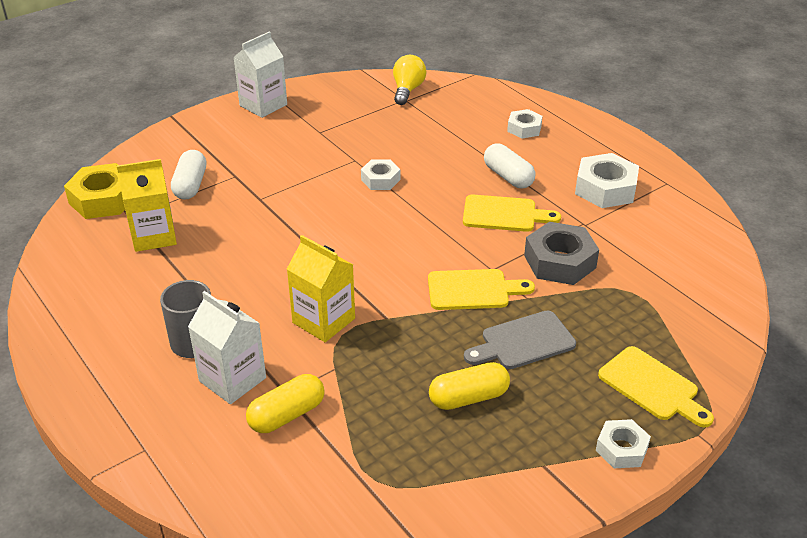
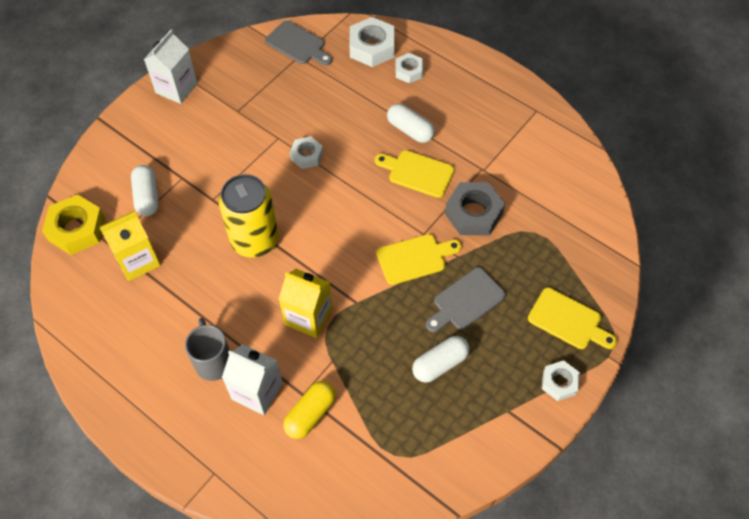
camera: 15 degrees left, 20 degrees up
yellow light bulb [393,55,427,105] -> grey cutting board [265,20,332,65]
yellow capsule [429,362,510,410] -> white capsule [412,336,470,383]
yellow cutting board [463,195,561,232] -> yellow cutting board turned 150 degrees counterclockwise [375,150,455,198]
white nut [575,153,639,208] -> white nut moved to [350,17,395,67]
none -> yellow can [219,174,279,258]

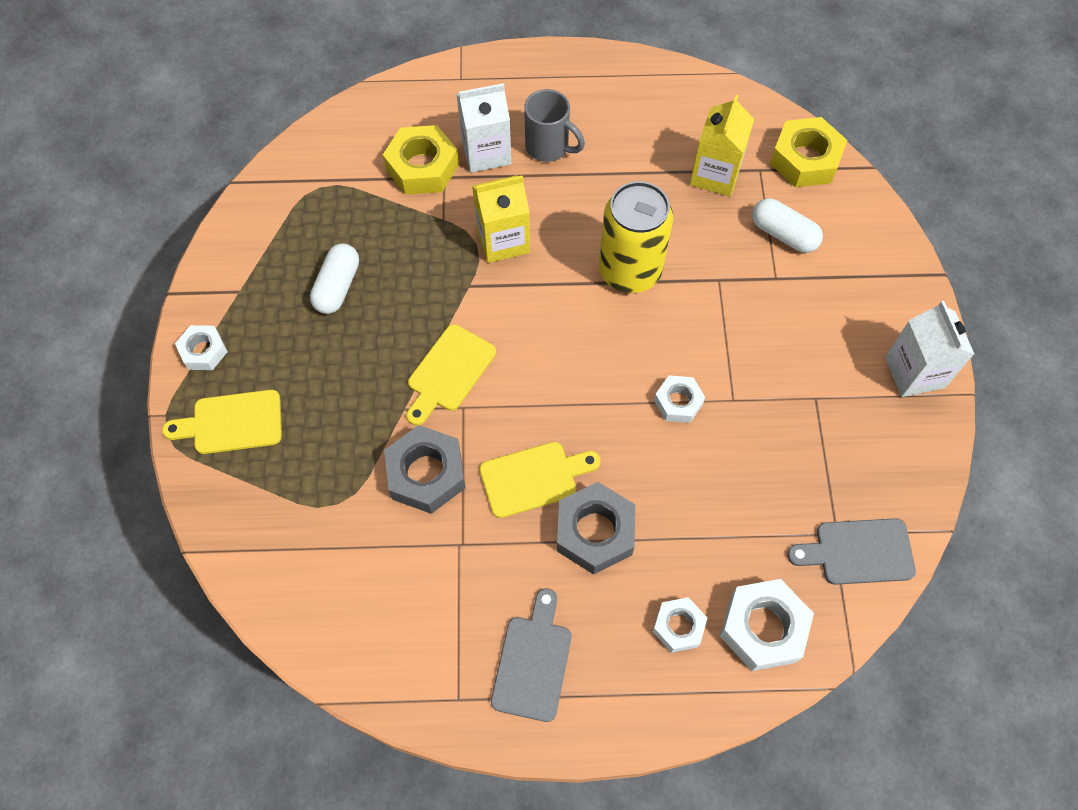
camera: 140 degrees right, 5 degrees up
yellow capsule [283,381,336,439] -> yellow nut [383,125,459,195]
white capsule [387,104,435,143] -> grey nut [557,482,635,575]
grey cutting board [426,267,506,332] -> grey cutting board moved to [491,588,572,722]

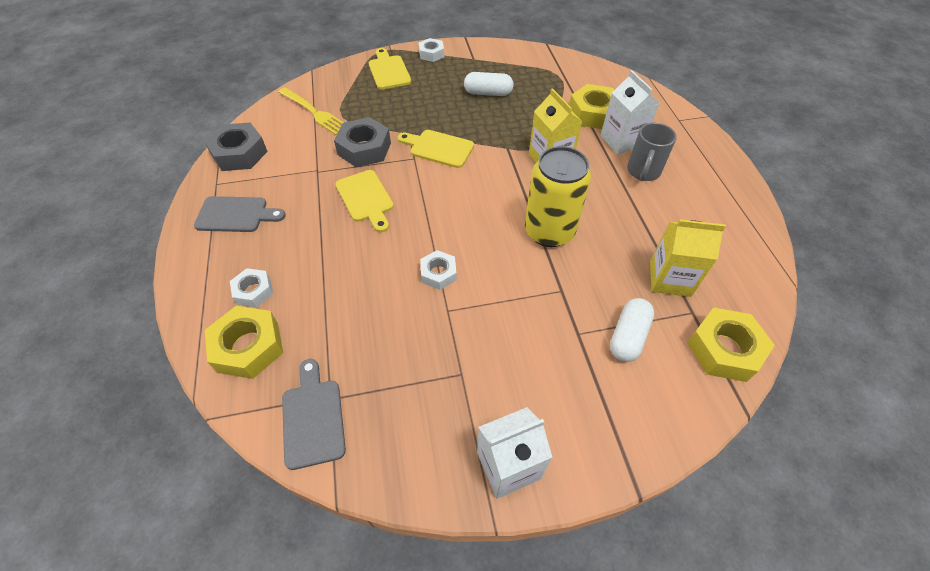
camera: 80 degrees right, 10 degrees down
grey nut [557,482,635,575] -> grey nut moved to [204,123,268,171]
white nut [720,579,814,671] -> yellow nut [205,306,283,379]
none -> yellow fork [279,87,344,135]

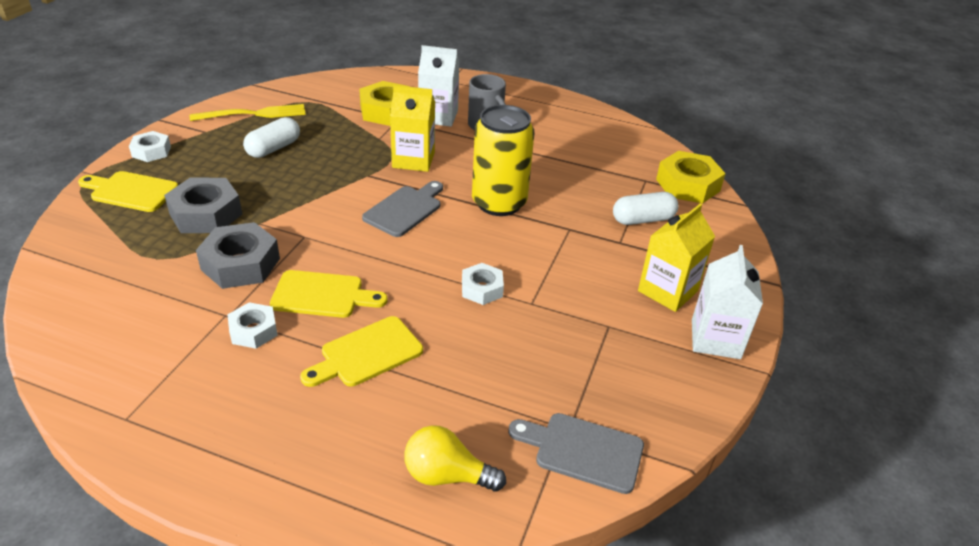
camera: 60 degrees left, 15 degrees down
grey cutting board [194,196,286,232] -> grey cutting board moved to [362,181,443,237]
grey nut [204,123,268,171] -> grey nut moved to [164,178,242,233]
yellow nut [205,306,283,379] -> yellow light bulb [404,425,506,491]
white nut [230,268,273,308] -> white nut moved to [227,302,278,349]
yellow fork [279,87,344,135] -> yellow fork moved to [190,104,306,121]
yellow cutting board [398,130,474,168] -> yellow cutting board moved to [300,316,423,387]
white capsule [610,298,655,362] -> white capsule turned 75 degrees counterclockwise [613,192,678,225]
yellow carton [650,219,726,297] -> yellow carton moved to [638,204,715,312]

